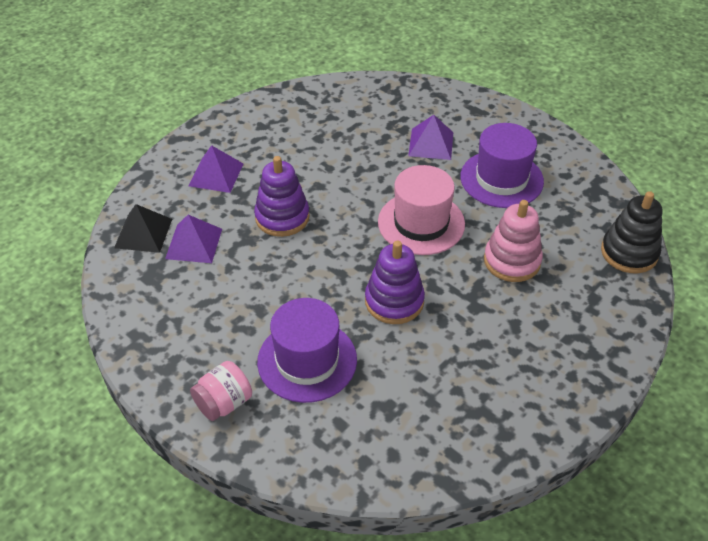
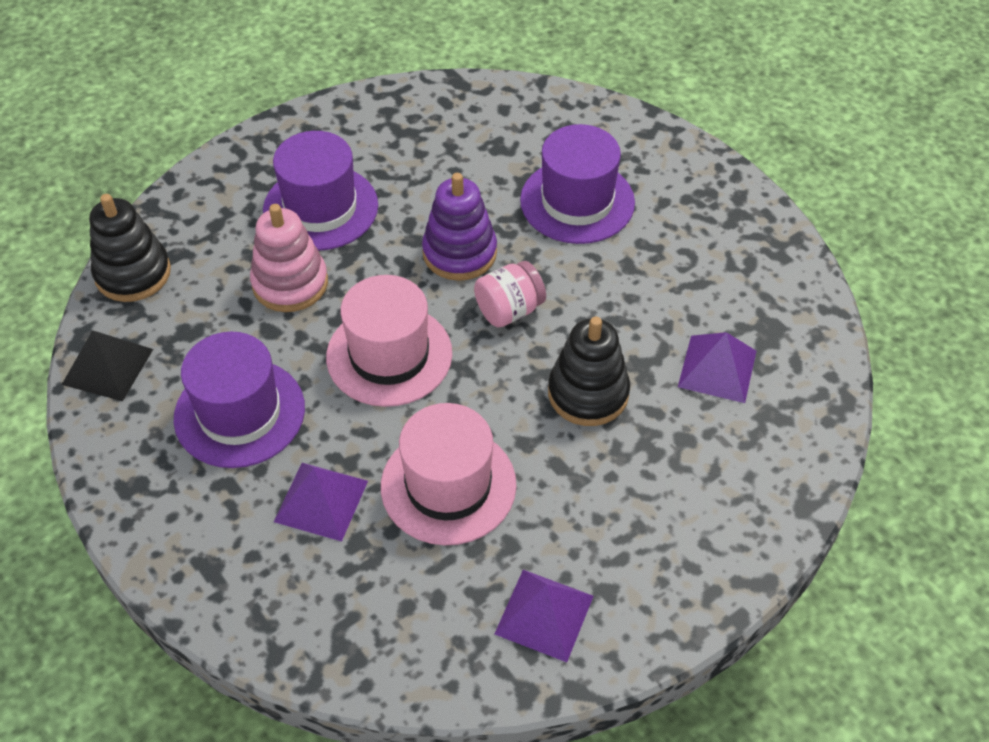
camera: 170 degrees left, 5 degrees up
black pyramid [114,204,172,253] -> black pyramid moved to [62,330,153,401]
purple pyramid [188,145,243,193] -> purple pyramid moved to [495,570,594,662]
pink jar [190,361,252,421] -> pink jar moved to [474,261,546,328]
purple stacking toy [254,156,310,237] -> black stacking toy [548,317,630,426]
none -> purple hat [263,131,378,251]
none -> pink hat [381,403,517,545]

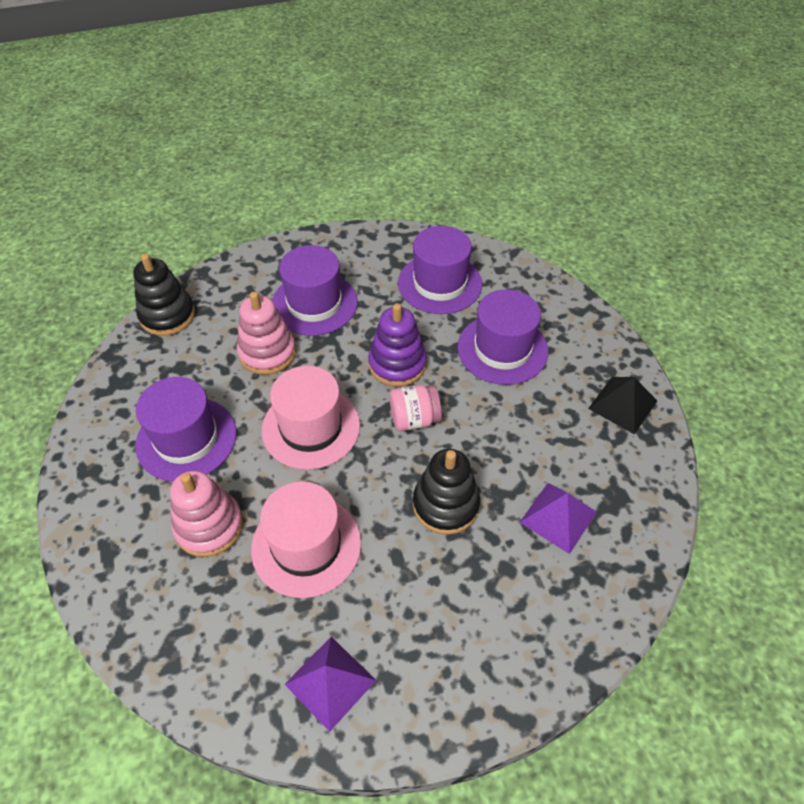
camera: 20 degrees right, 0 degrees up
black pyramid [62,330,153,401] -> black pyramid moved to [588,377,657,435]
purple pyramid [274,463,368,542] -> pink stacking toy [170,471,243,557]
none -> purple hat [398,226,482,314]

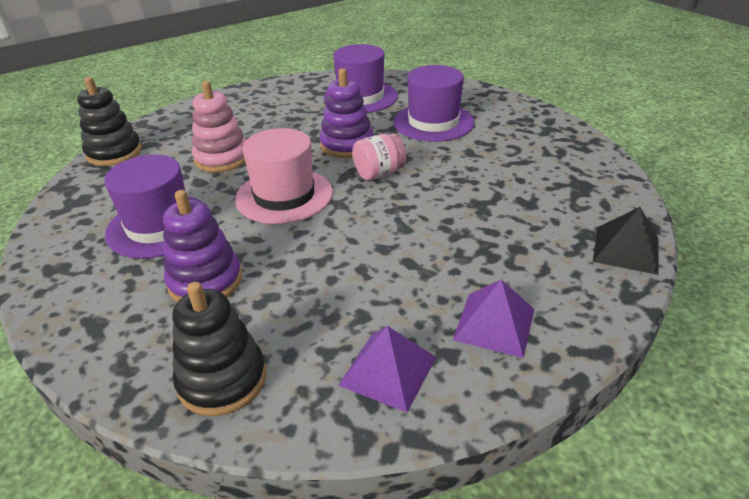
camera: 15 degrees left, 15 degrees down
pink stacking toy [170,471,243,557] -> purple stacking toy [163,190,242,302]
pink hat [251,481,361,598] -> none
purple hat [272,245,358,336] -> none
black stacking toy [413,449,480,535] -> black stacking toy moved to [172,282,266,416]
purple pyramid [519,483,597,554] -> purple pyramid moved to [453,279,534,358]
black pyramid [588,377,657,435] -> black pyramid moved to [593,207,659,275]

